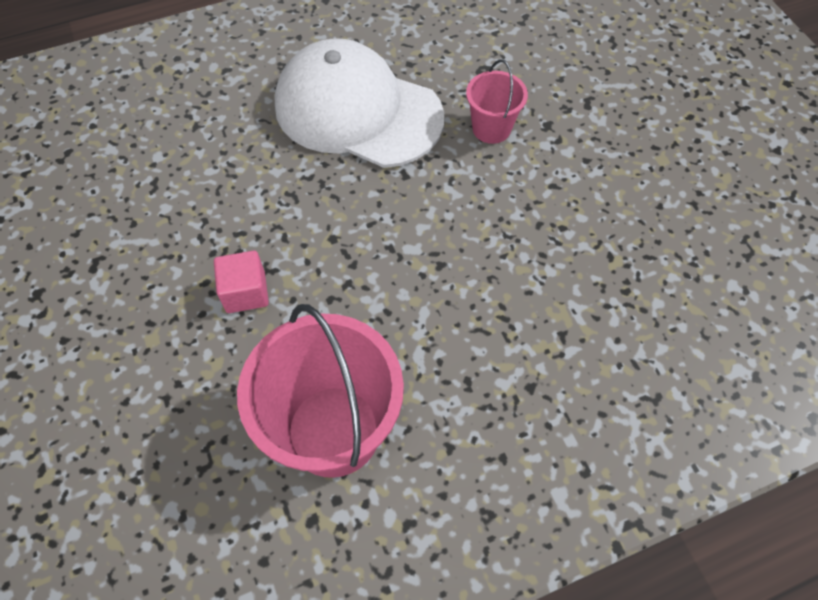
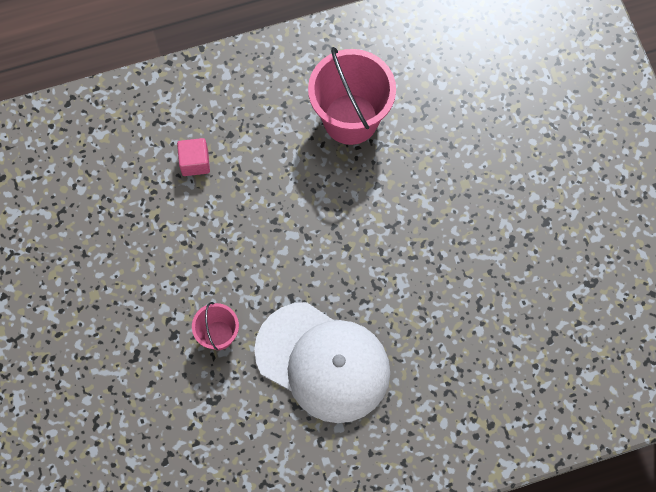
camera: 175 degrees left, 10 degrees up
pink cube [214,251,269,313] -> pink cube moved to [177,138,210,176]

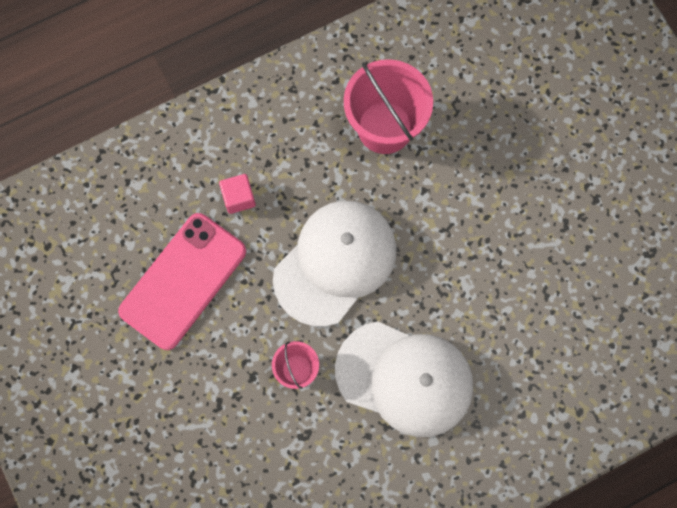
camera: 10 degrees left, 5 degrees up
none -> pink phone [118,213,246,350]
none -> white cap [273,200,397,327]

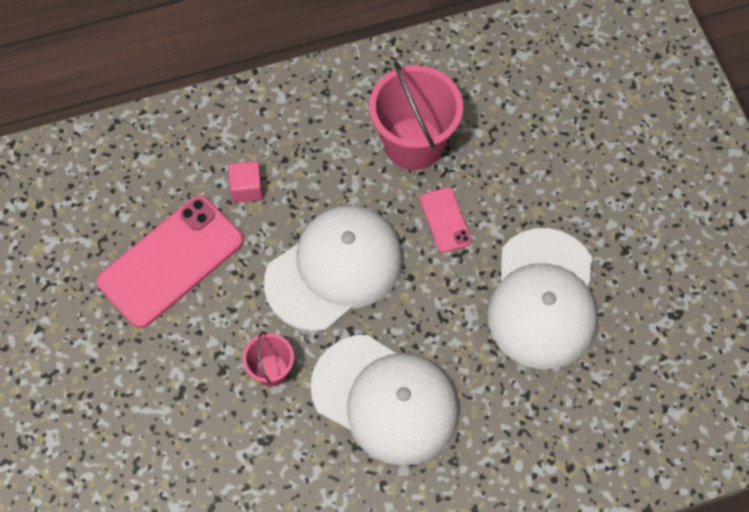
camera: 10 degrees right, 10 degrees down
none -> pink phone [420,187,472,253]
none -> white cap [488,228,598,369]

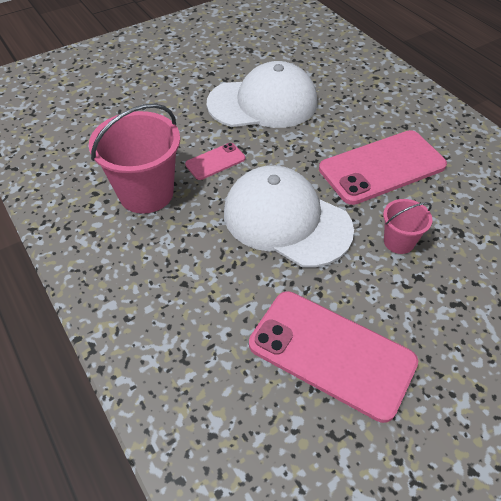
camera: 105 degrees left, 15 degrees down
pink cube [228,161,263,203] -> none
white cap [310,335,459,465] -> pink phone [319,130,447,205]

